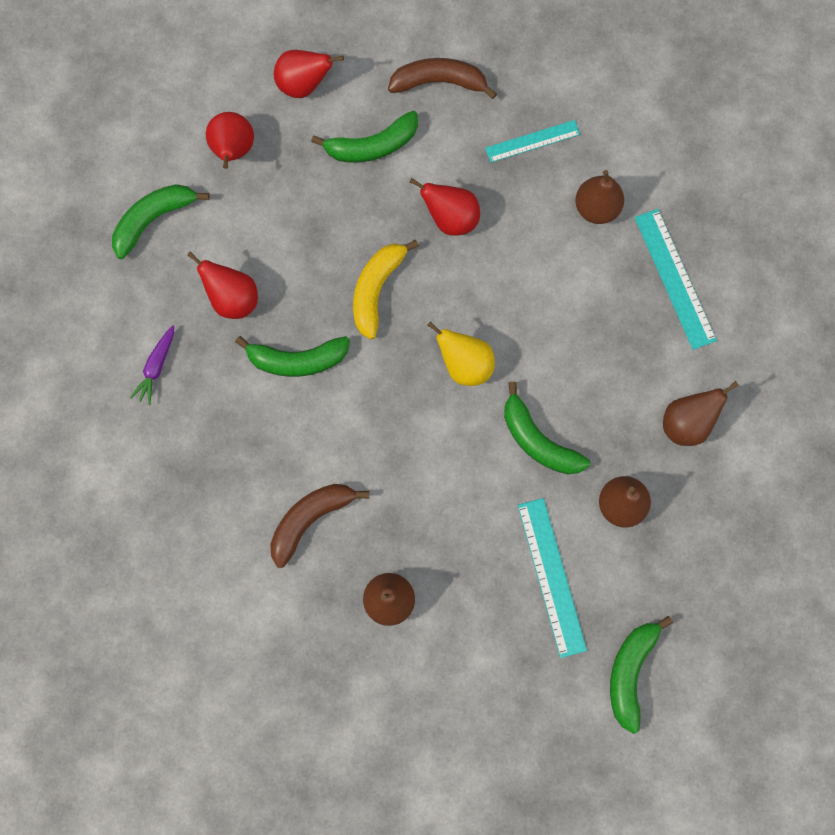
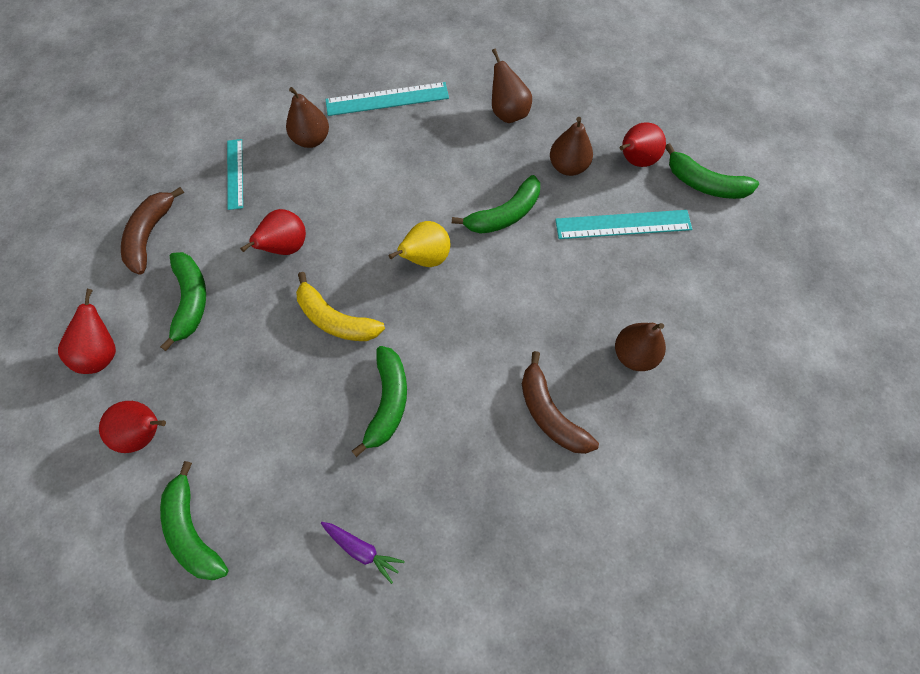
camera: 80 degrees left, 10 degrees down
red pear [187,251,258,319] -> red pear moved to [620,122,666,167]

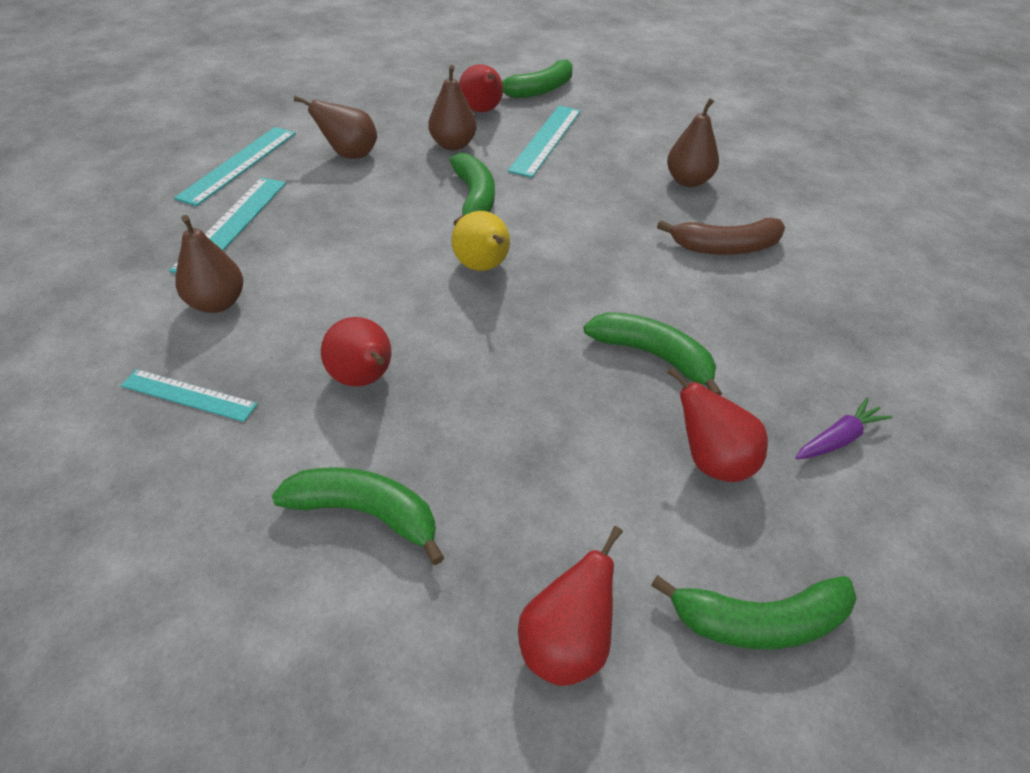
camera: 65 degrees left, 20 degrees down
red pear [58,289,116,374] -> red pear moved to [667,367,768,482]
brown banana [121,187,184,275] -> none
yellow banana [296,272,385,341] -> none
none -> turquoise ruler [174,127,296,206]

